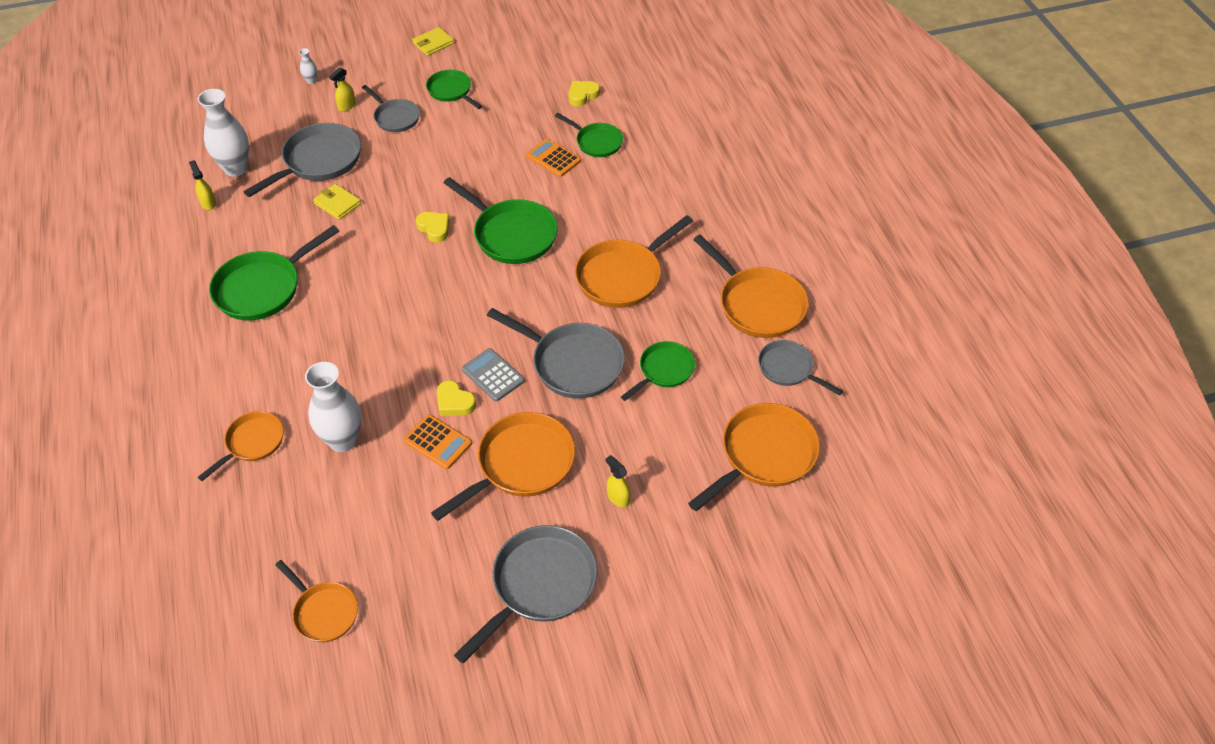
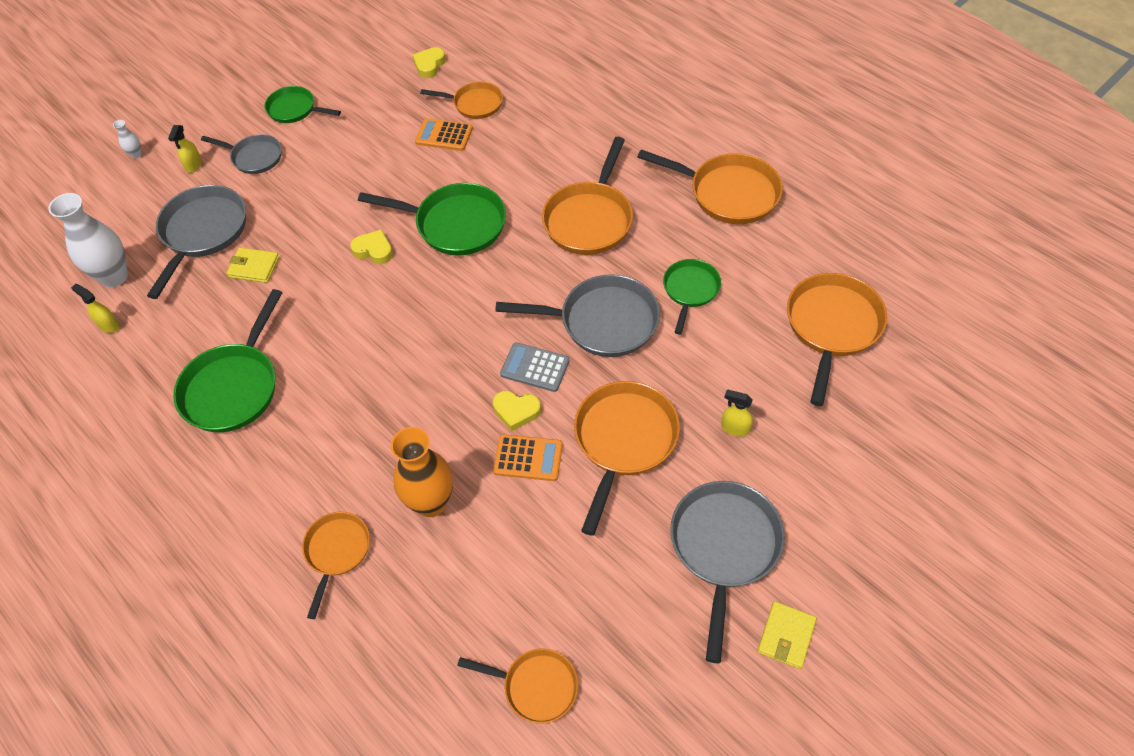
camera: 25 degrees left, 5 degrees up
white vase [305,362,361,452] -> orange vase [391,427,453,517]
yellow wallet [412,27,454,56] -> yellow wallet moved to [757,601,817,669]
green pan [555,113,623,157] -> orange pan [420,82,503,119]
grey pan [758,340,843,396] -> none

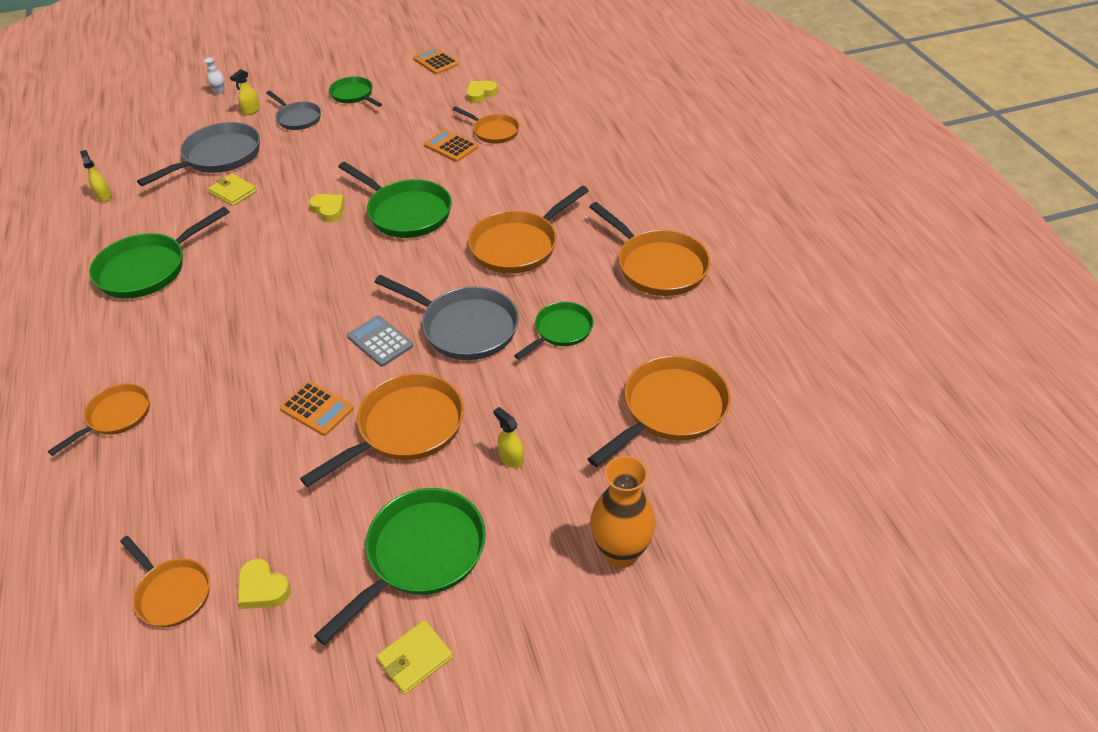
camera: 25 degrees right, 10 degrees down
white vase [48,193,128,287] -> none
orange vase [391,427,453,517] -> orange vase moved to [590,456,656,568]
yellow heart [493,391,541,432] -> yellow heart moved to [238,559,291,609]
grey pan [670,481,785,663] -> green pan [314,488,486,645]
none -> orange calculator [413,47,459,74]

